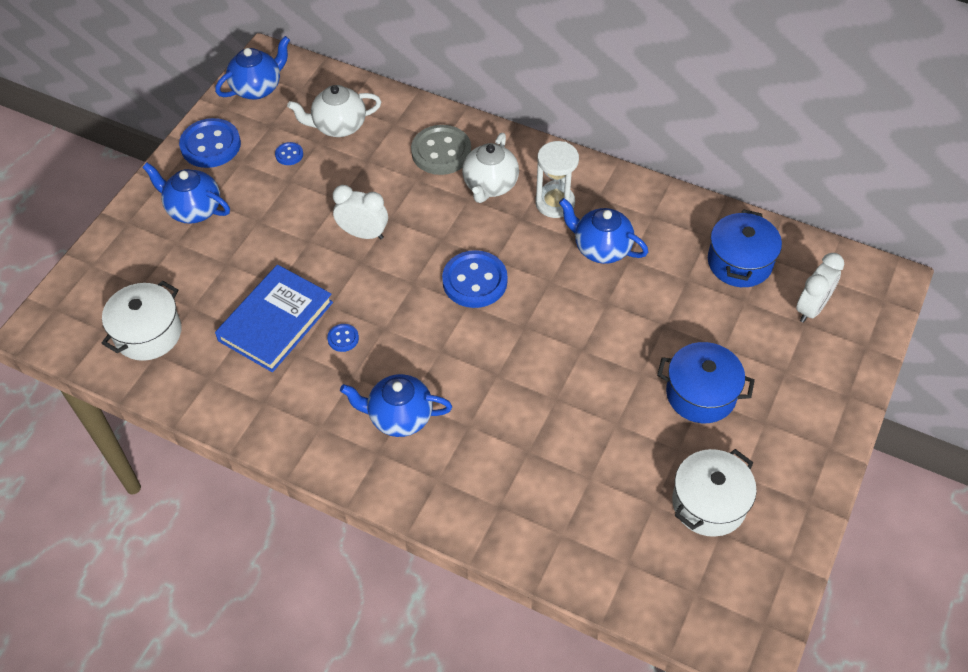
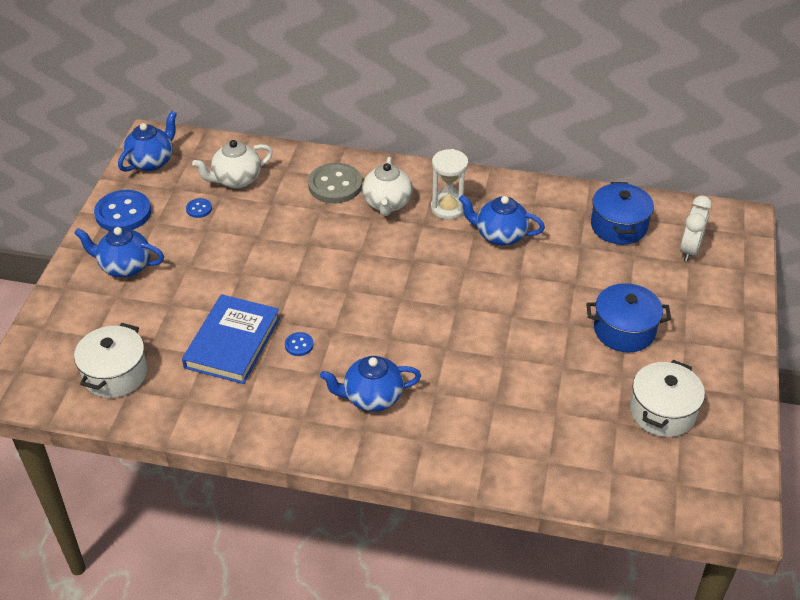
camera: 15 degrees left, 10 degrees down
white clock [333,185,388,239] -> none
blue button [442,250,508,308] -> none

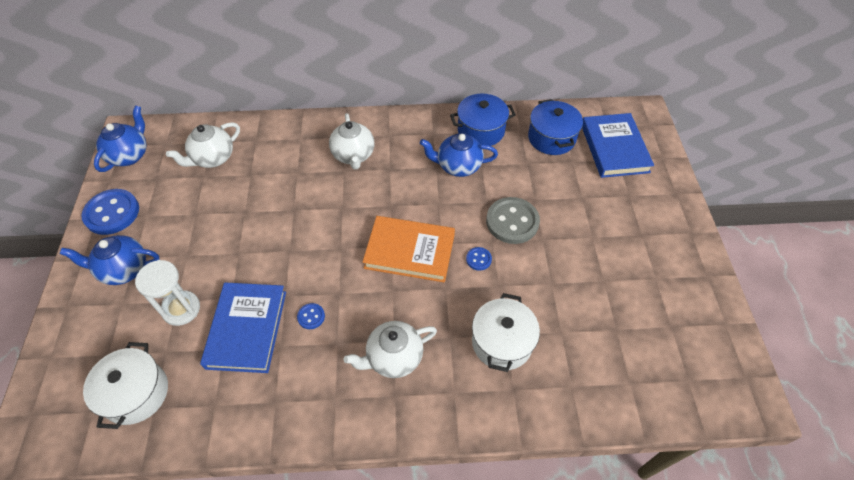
camera: 15 degrees left, 10 degrees up
blue button [186,198,212,218] -> blue button moved to [466,247,492,271]
grey button [308,163,362,203] -> grey button moved to [486,197,540,244]
blue teapot [320,356,421,412] -> white teapot [344,321,437,378]
white hourglass [431,149,468,220] -> white hourglass moved to [135,260,200,326]
blue pot [586,283,671,352] -> blue pot moved to [450,94,516,146]
white pot [630,360,705,437] -> white pot moved to [472,293,540,372]
white clock [680,196,712,261] -> blue book [582,113,654,178]
none -> orange book [363,216,455,282]

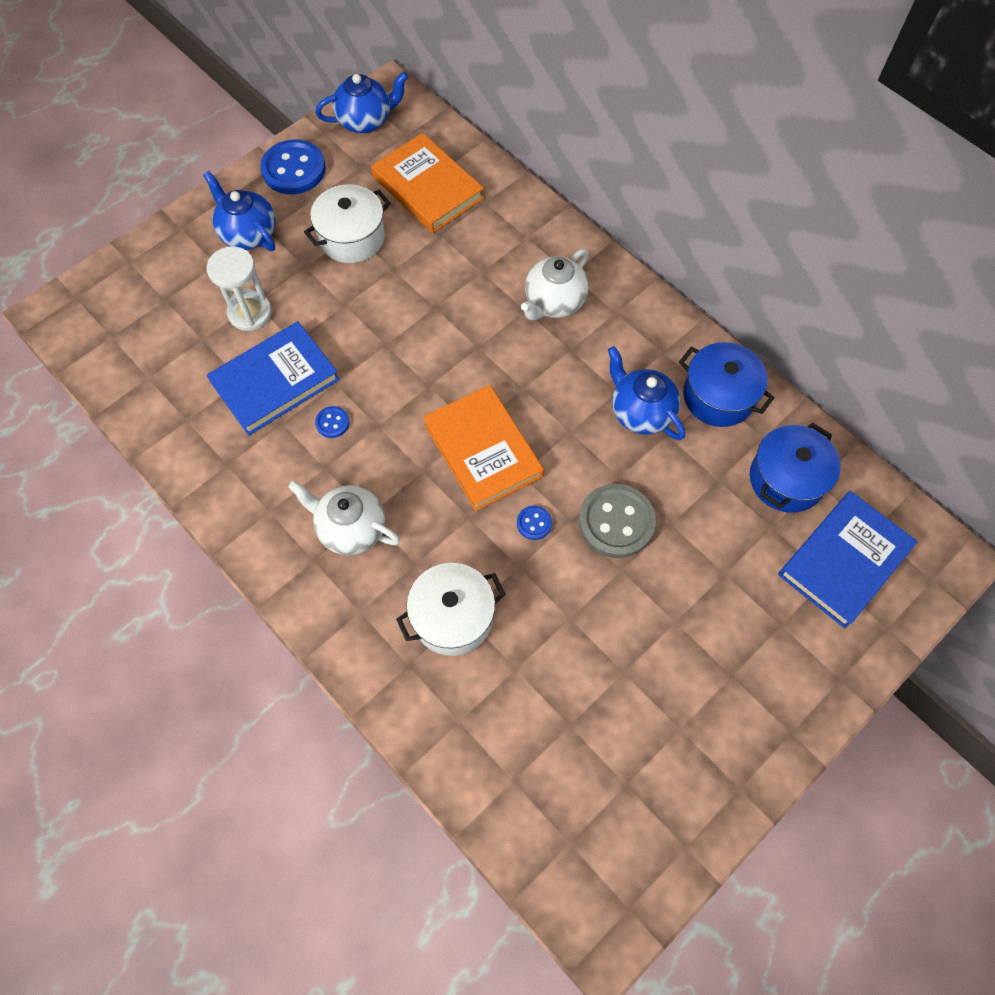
camera: 50 degrees right, 10 degrees up
white pot [83,342,168,429] -> white pot moved to [304,184,391,263]
white teapot [166,122,240,168] -> orange book [371,133,484,233]

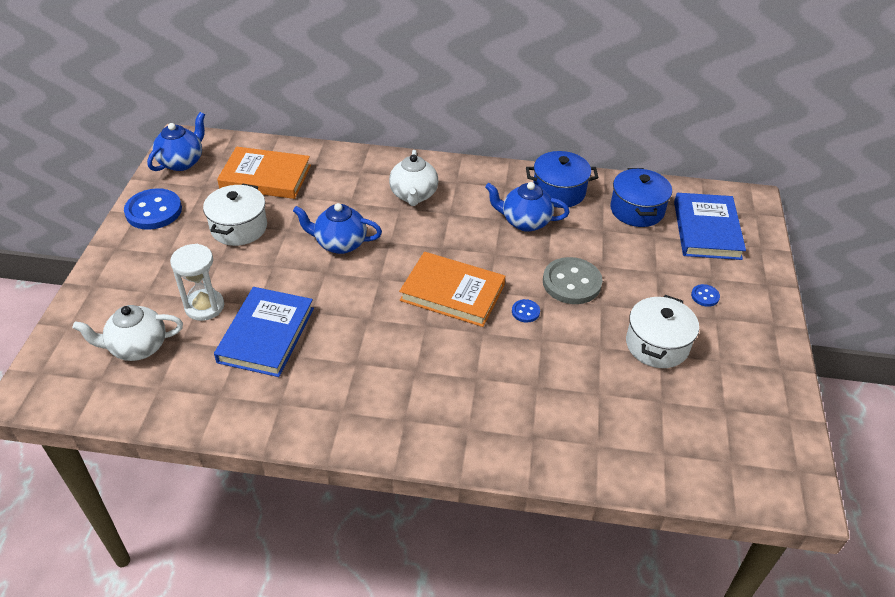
camera: 40 degrees left, 20 degrees down
blue teapot [203,171,276,251] -> blue teapot moved to [293,203,382,254]
white teapot [288,481,400,555] -> white teapot moved to [73,305,183,361]
blue button [315,406,350,438] -> blue button moved to [691,284,720,307]
white pot [396,563,506,656] -> white pot moved to [626,295,699,368]

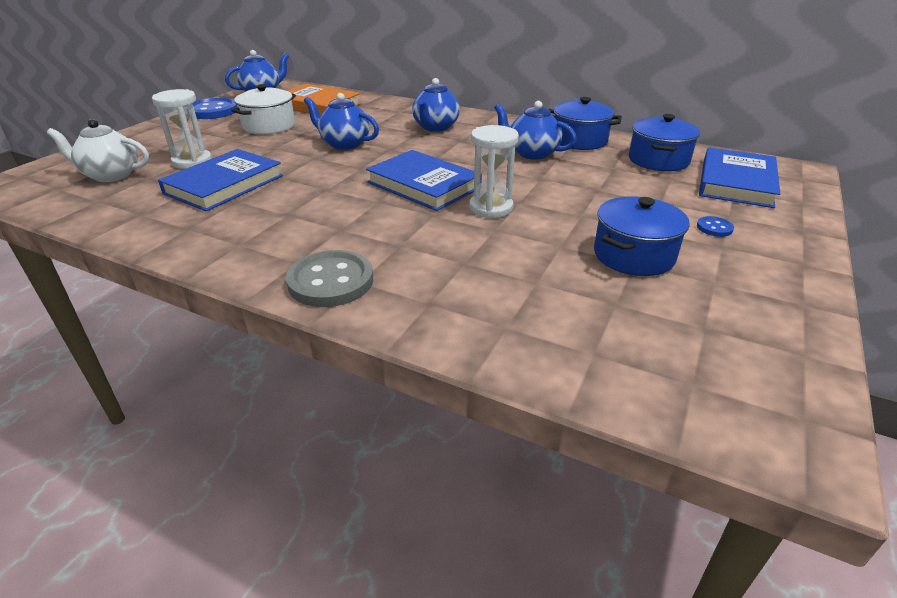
camera: 20 degrees right, 10 degrees down
white teapot [389,150,438,206] -> blue teapot [412,78,460,132]
orange book [399,252,505,327] -> blue book [366,150,482,211]
blue button [512,299,540,323] -> white hourglass [469,125,519,218]
grey button [543,257,602,304] -> grey button moved to [286,250,373,307]
white pot [626,295,699,368] -> blue pot [594,196,690,276]

